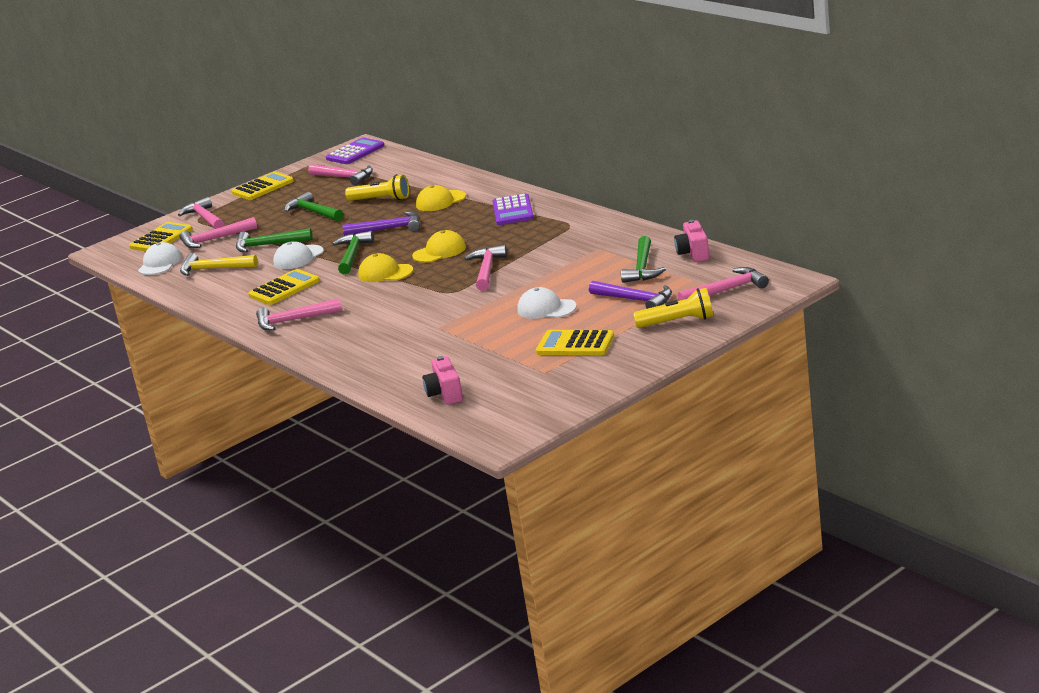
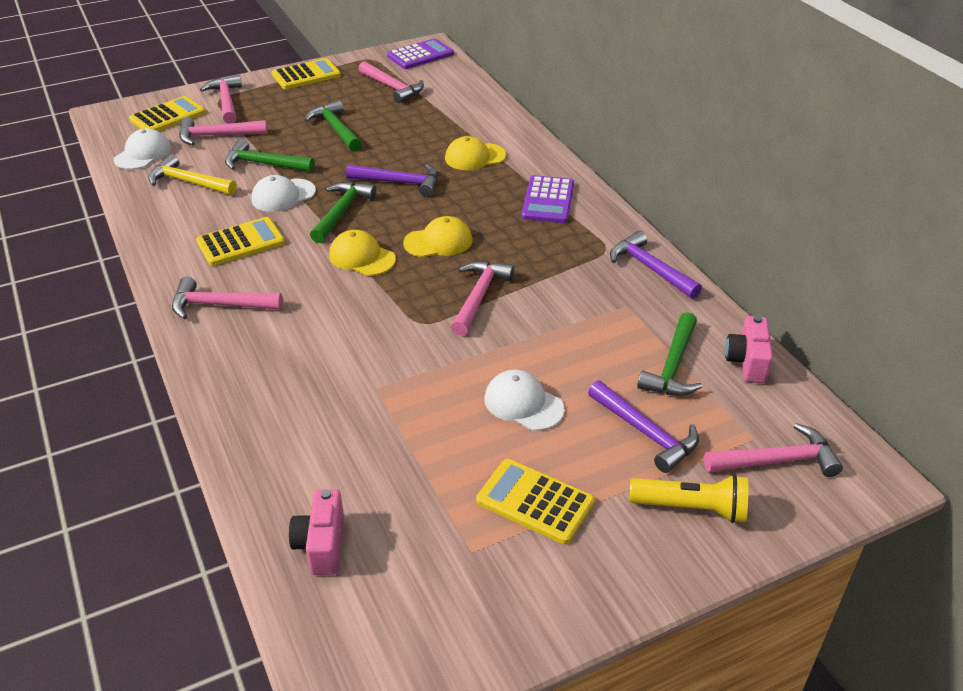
camera: 10 degrees right, 15 degrees up
yellow flashlight [345,174,409,201] -> none
none -> purple hammer [610,231,702,299]

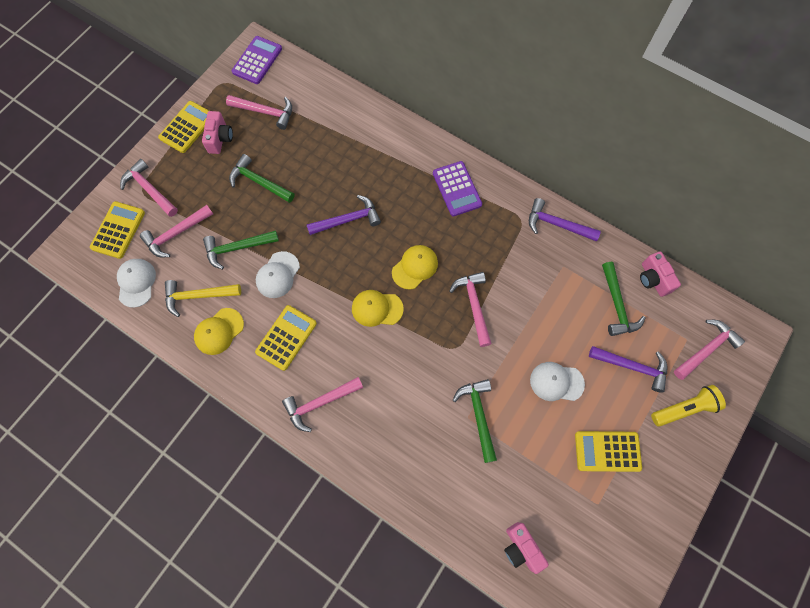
camera: 30 degrees left, 30 degrees up
green hammer [310,182,376,243] -> green hammer moved to [453,379,497,463]
yellow cap [445,136,506,170] -> yellow cap moved to [194,308,244,355]
none -> pink camera [202,111,233,154]

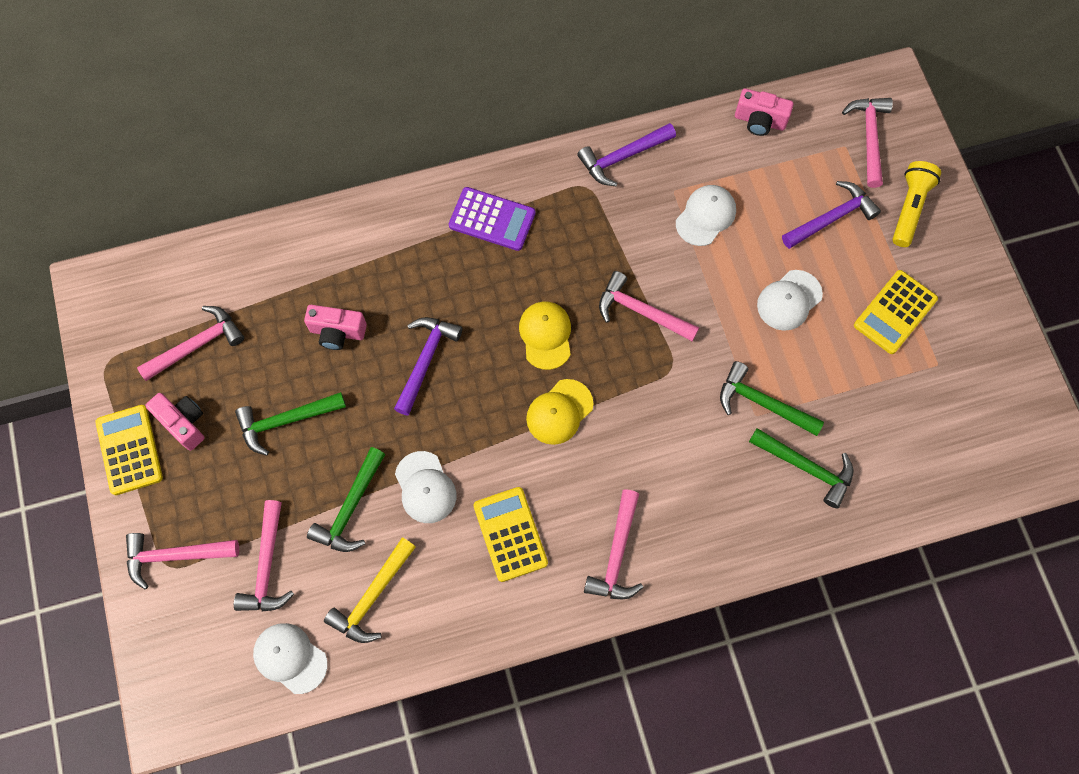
camera: 50 degrees left, 0 degrees up
yellow calculator [90,201,145,259] -> none
yellow cap [194,308,244,355] -> none
purple calculator [232,36,282,84] -> none
pink camera [504,522,549,574] -> pink camera moved to [304,305,367,350]
green hammer [602,262,646,336] -> green hammer moved to [749,428,853,508]
none -> white cap [676,185,736,246]

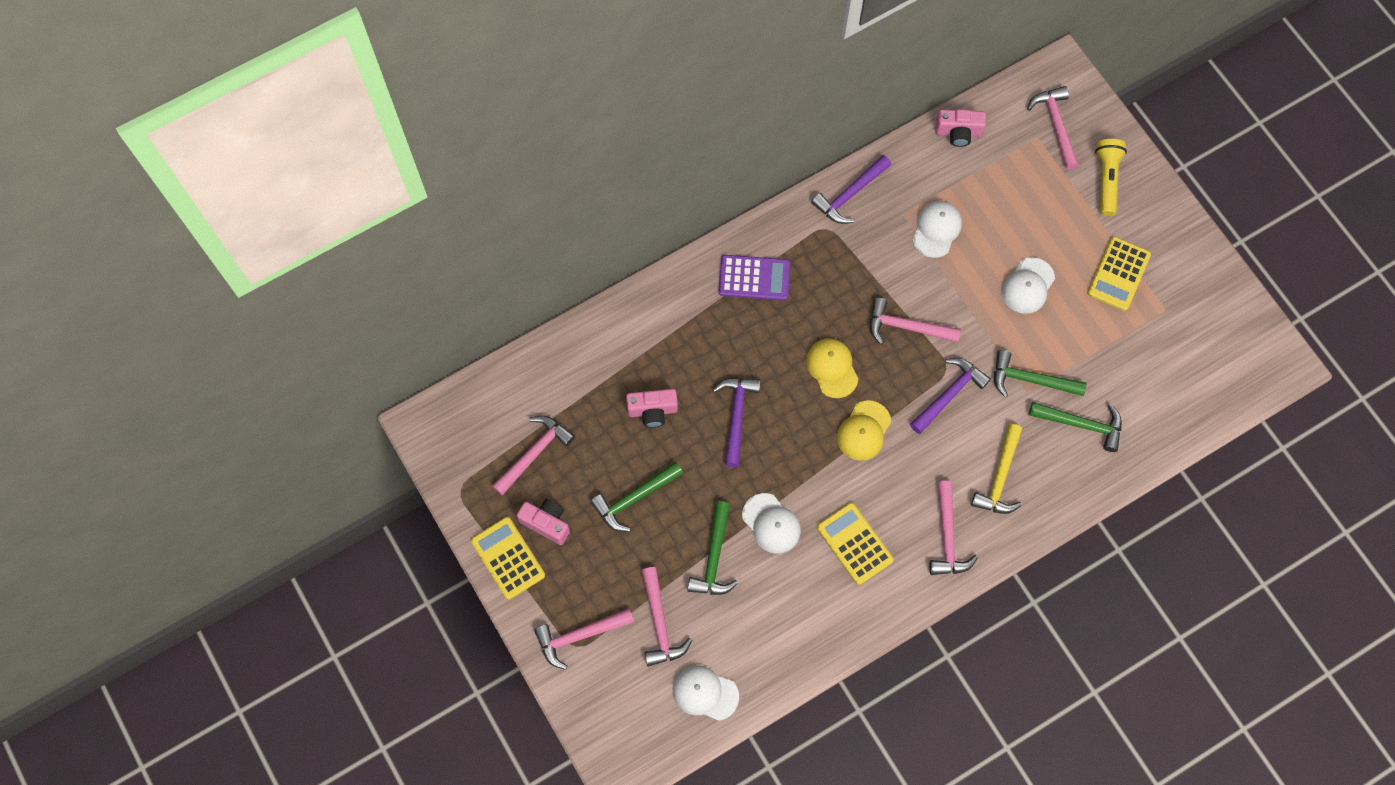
camera: 15 degrees left, 0 degrees up
yellow hammer [324,537,416,643] -> yellow hammer moved to [971,424,1022,514]
purple hammer [782,181,881,249] -> purple hammer moved to [910,358,991,434]

